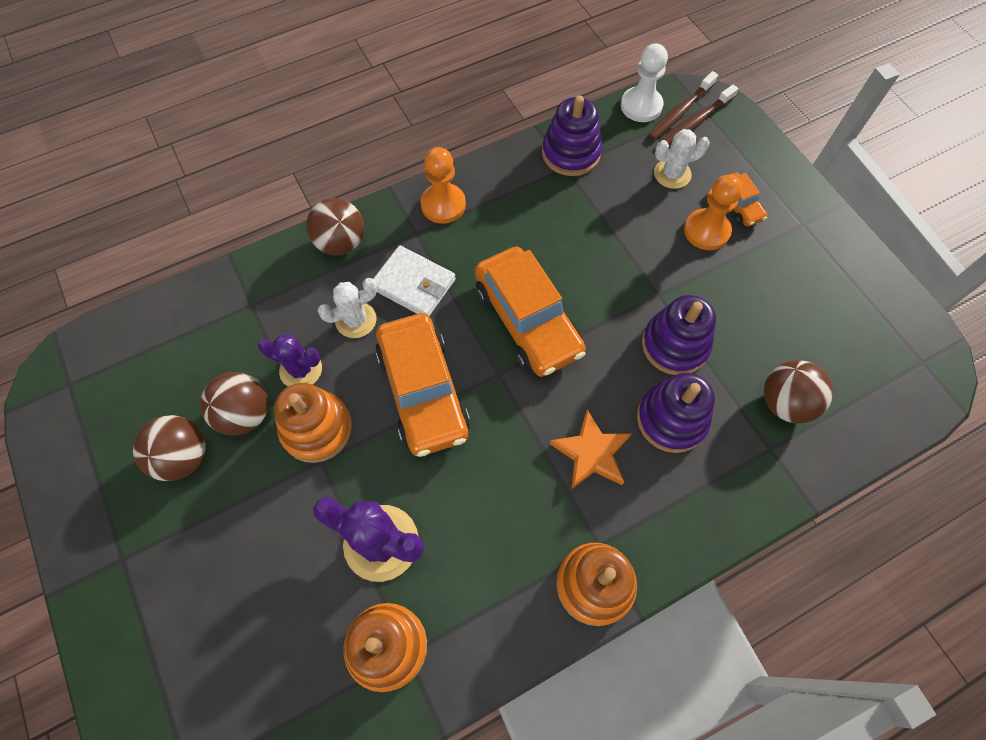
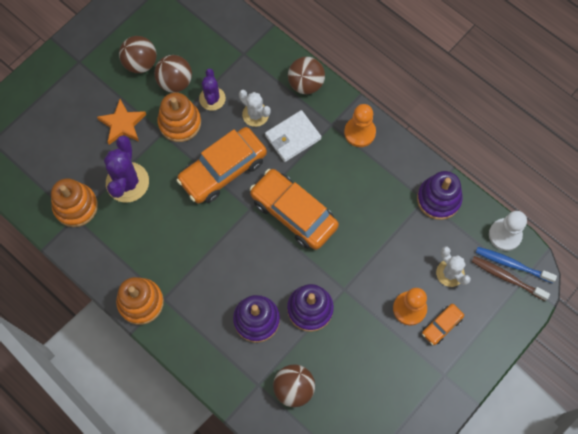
camera: 70 degrees right, 5 degrees up
white wallet [373,245,456,316] -> white wallet turned 45 degrees clockwise [265,110,322,162]
orange car [475,246,586,377] -> orange car turned 90 degrees clockwise [250,169,339,250]
orange star [550,410,631,489] -> orange star moved to [97,99,146,145]
brown toothbrush [649,71,718,140] -> blue toothbrush [476,247,557,283]

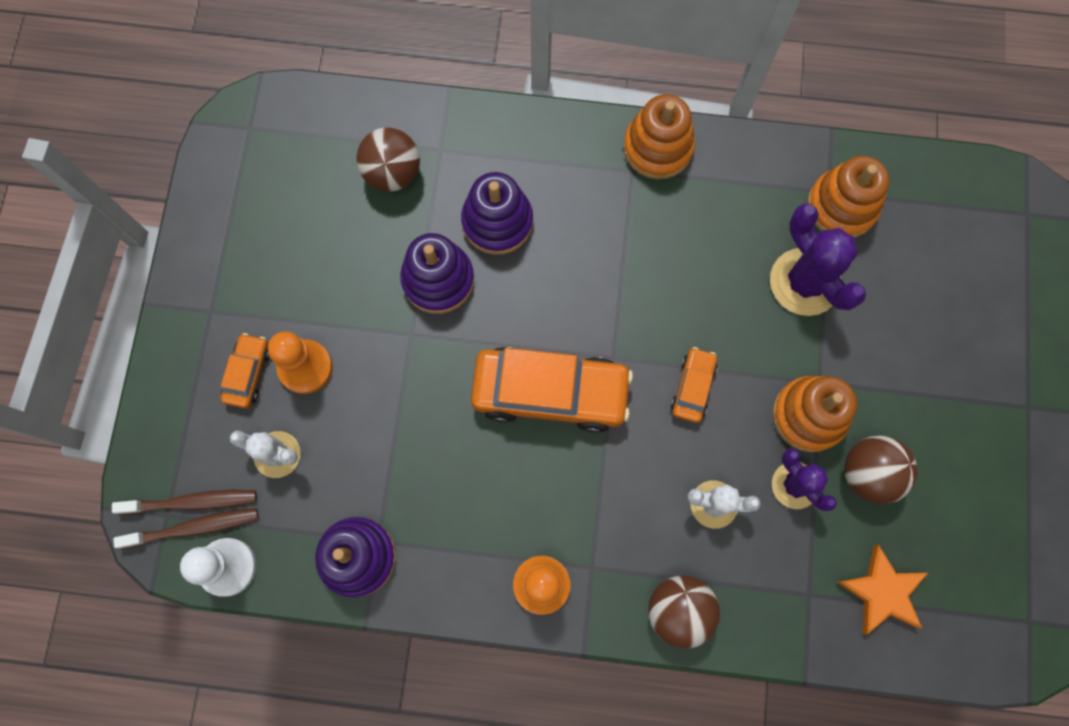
camera: 145 degrees right, 5 degrees up
orange star [97,99,146,145] -> orange star moved to [837,545,928,635]
brown ball [119,36,157,73] -> none
orange car [176,127,267,203] -> orange car [671,347,718,423], size x0.48
white wallet [265,110,322,162] -> none
blue toothbrush [476,247,557,283] -> brown toothbrush [113,508,259,549]

